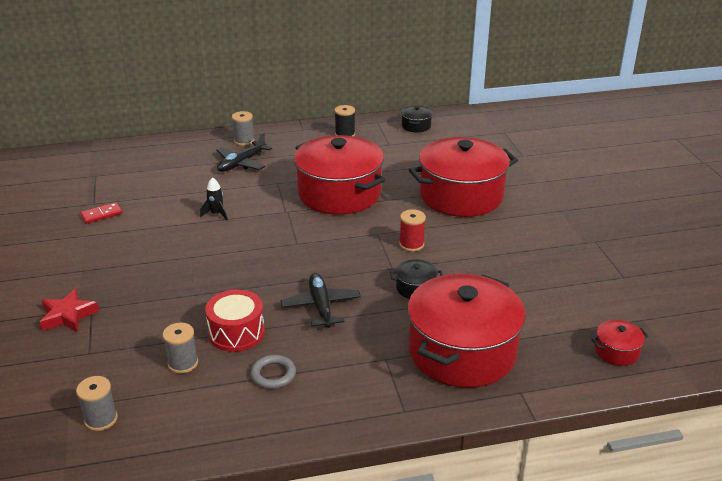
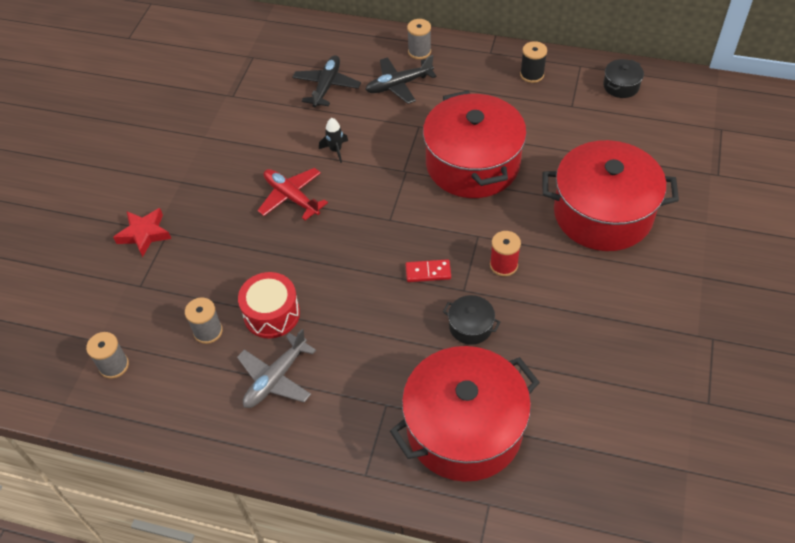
camera: 30 degrees right, 20 degrees up
red domino [80,202,122,224] -> red domino moved to [406,259,451,282]
grey ring [250,355,296,389] -> grey plane [237,329,316,408]
black plane [280,273,361,328] -> black plane moved to [293,55,361,107]
red pot [592,320,648,366] -> none
none -> red plane [257,168,328,220]

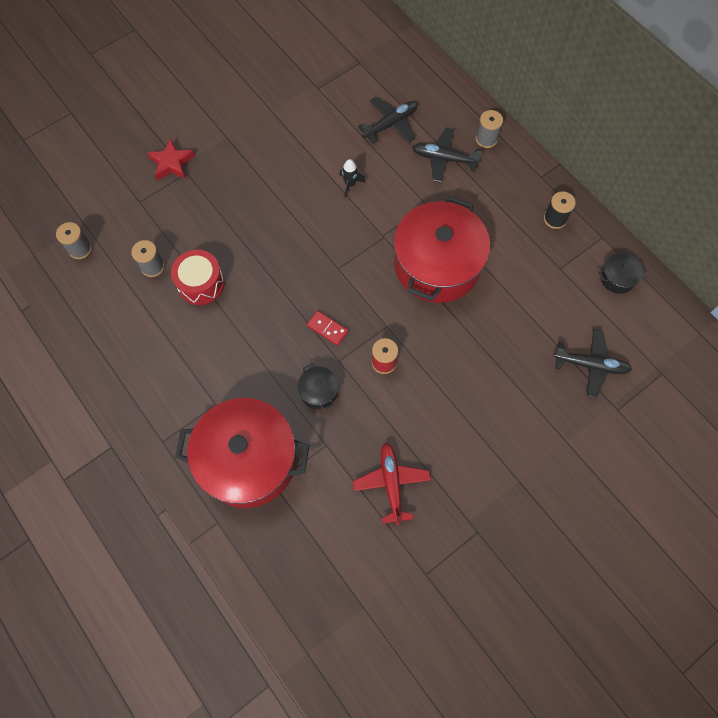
camera: 35 degrees right, 15 degrees up
grey plane [237,329,316,408] -> none
red plane [257,168,328,220] -> red plane moved to [353,443,431,525]
red pot [543,140,679,251] -> none
none -> black plane [553,329,632,398]

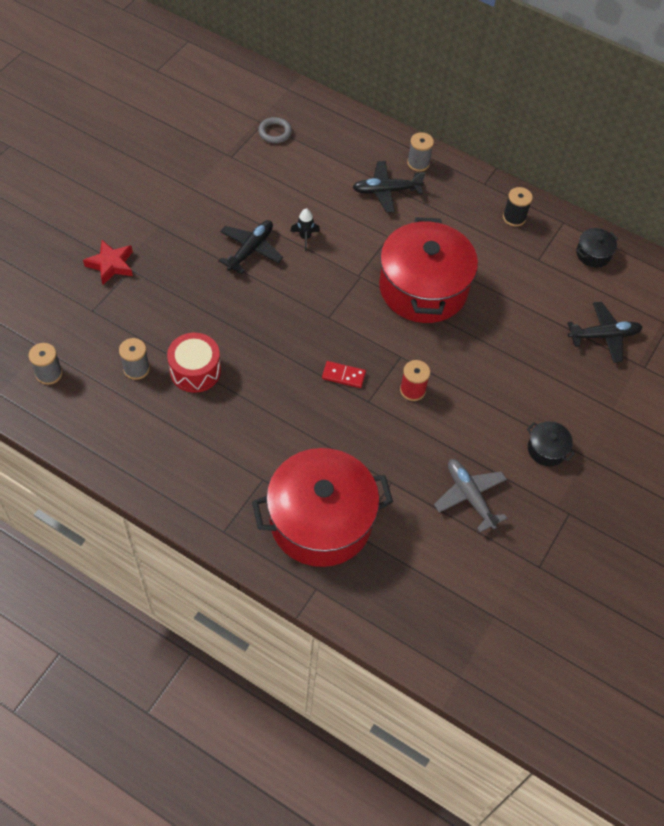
camera: 25 degrees left, 10 degrees down
black pot [298,364,338,410] -> black pot moved to [527,421,575,466]
red plane [353,443,431,525] -> grey plane [434,459,507,532]
black plane [358,97,417,144] -> black plane moved to [218,220,283,274]
none -> grey ring [258,117,292,143]

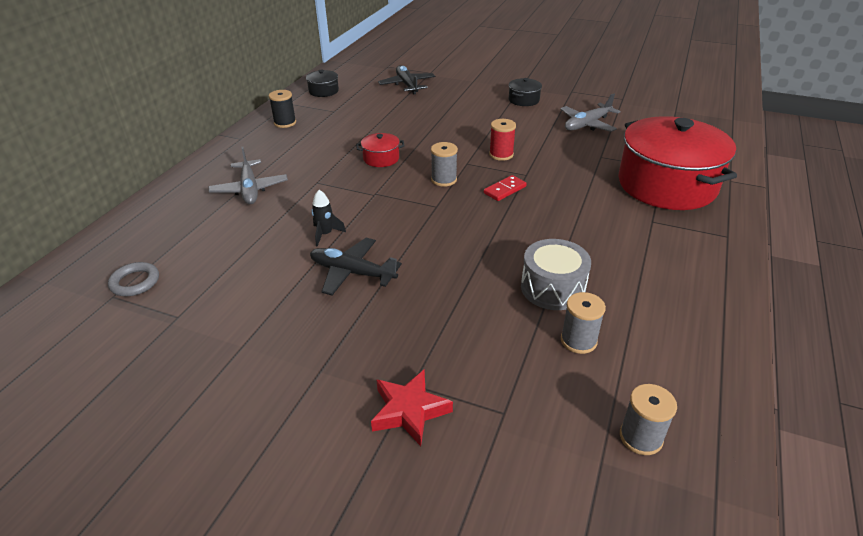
camera: 95 degrees left, 20 degrees down
red drum [167,333,221,393] -> grey drum [521,239,591,310]
red domino [322,361,366,388] -> red domino turned 45 degrees clockwise [484,175,527,201]
black plane [353,161,425,213] -> grey plane [209,147,288,204]
red pot [379,217,478,323] -> red pot [356,133,405,167], size x0.41
grey spool [407,132,434,172] -> grey spool moved to [431,142,458,187]

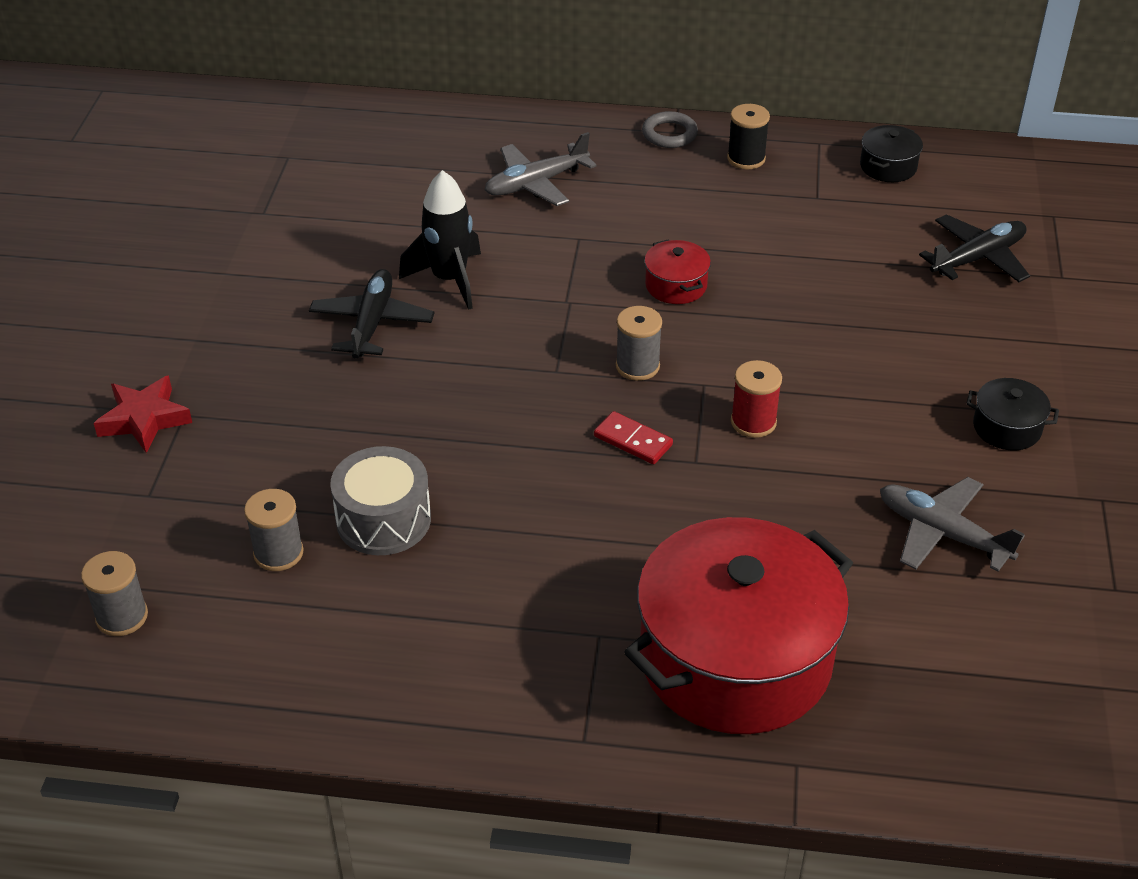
camera: 75 degrees right, 5 degrees up
grey ring [108,262,159,296] -> grey ring moved to [642,111,698,148]
black rocket [311,190,346,247] -> black rocket [399,170,481,310], size x1.75

